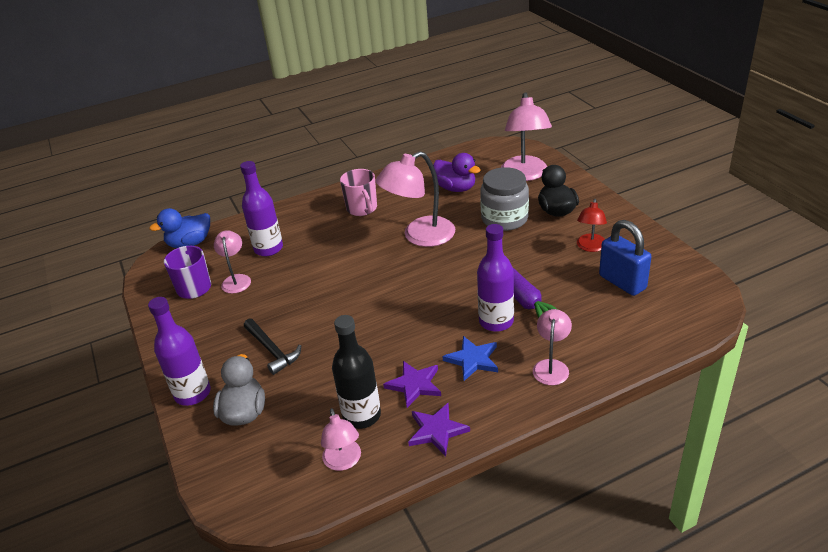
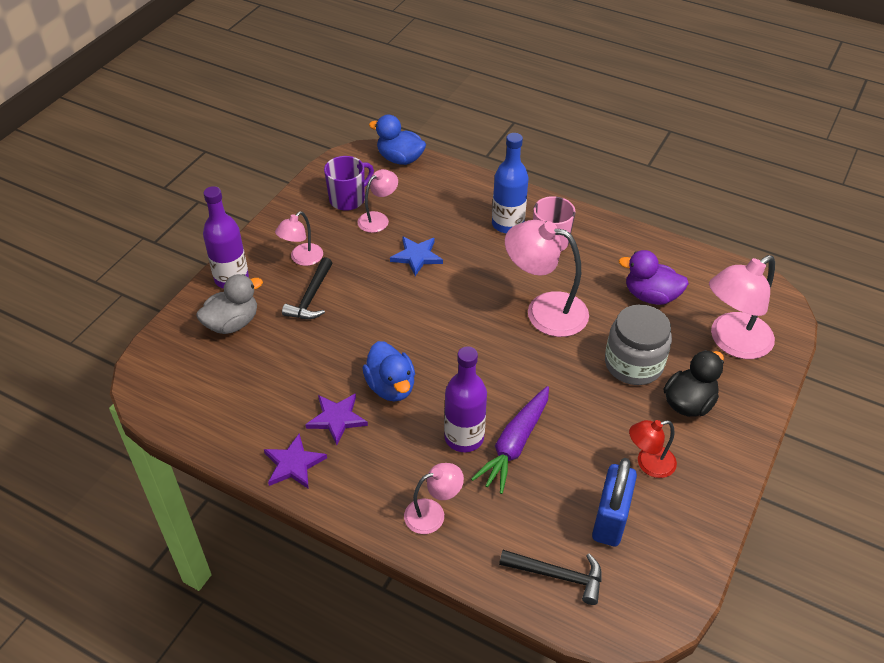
camera: 50 degrees right, 10 degrees up
purple bottle [240,161,283,256] -> none
pink lamp [321,408,361,471] -> pink lamp moved to [275,211,323,266]
black bottle [332,315,381,429] -> none
purple duck [433,153,480,192] -> purple duck turned 105 degrees clockwise [618,250,689,305]
blue star [442,336,498,381] -> blue star moved to [390,236,443,276]
none -> blue duck [363,341,415,401]
none -> blue bottle [492,133,529,233]
none -> black hammer [499,550,602,605]

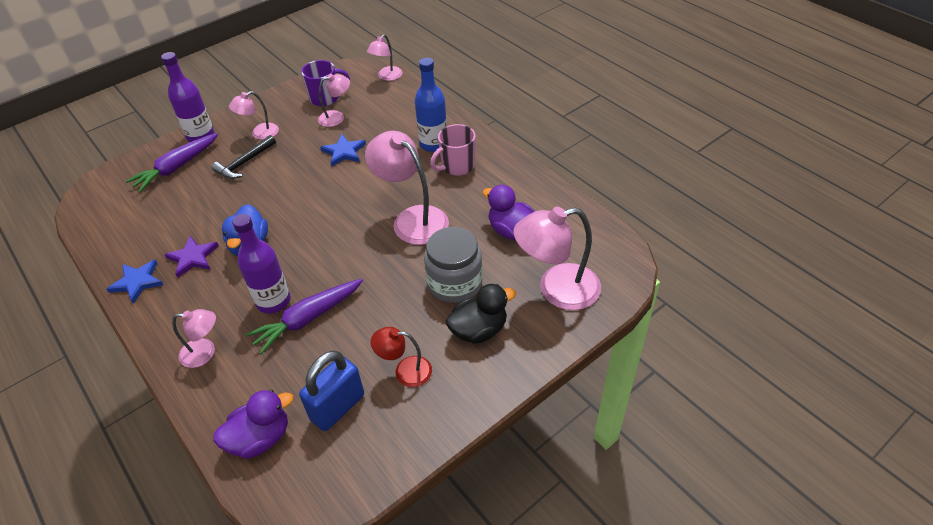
camera: 25 degrees right, 0 degrees up
grey duck [196,274,263,334] -> purple carrot [125,133,218,192]
purple star [264,433,327,489] -> blue star [107,260,163,304]
blue duck [369,115,426,165] -> pink lamp [367,34,402,81]
black hammer [499,550,602,605] -> purple duck [213,390,293,459]

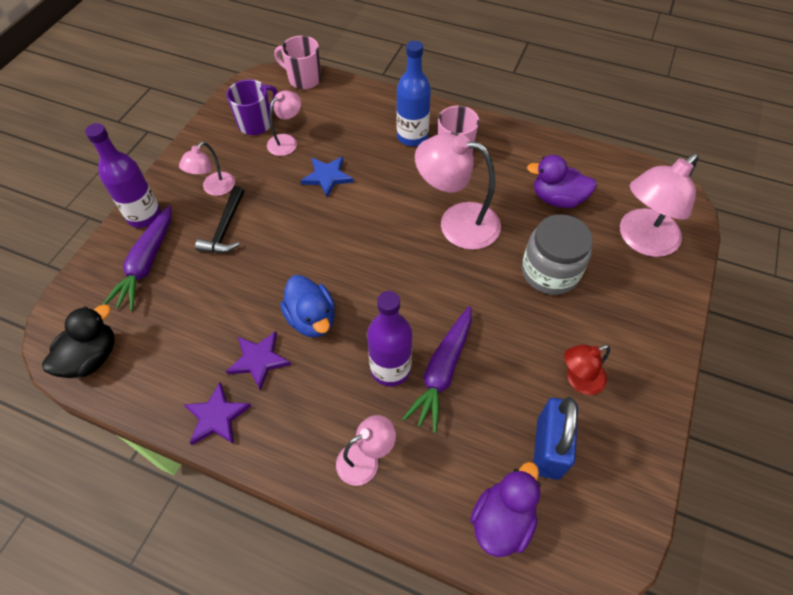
camera: 30 degrees left, 10 degrees up
blue star [107,260,163,304] -> purple star [184,382,251,445]
pink lamp [367,34,402,81] -> pink mug [274,36,321,89]
black duck [446,284,516,344] -> black duck moved to [42,304,115,378]

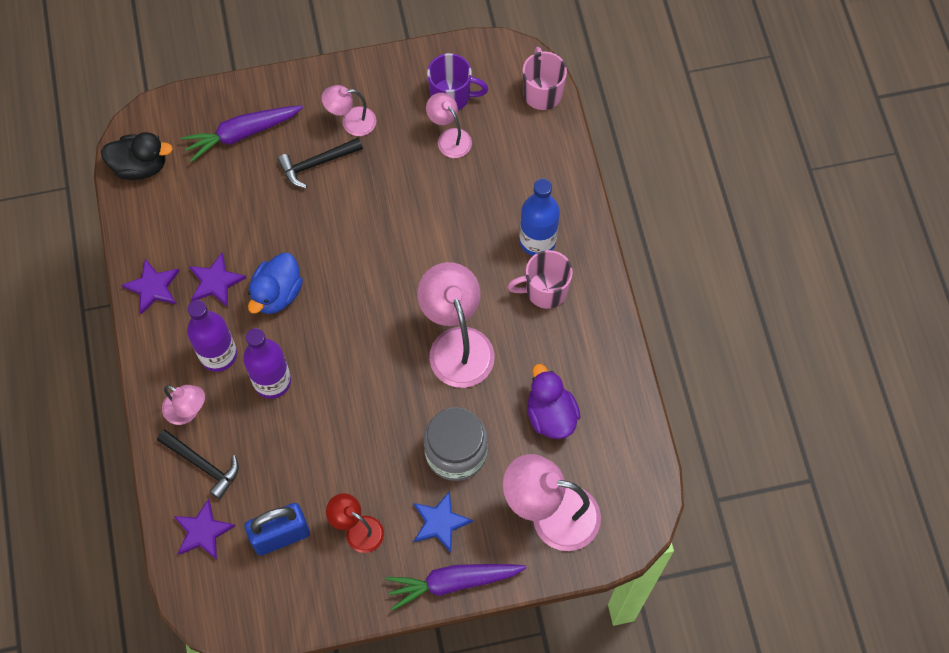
camera: 55 degrees right, 10 degrees up
purple bottle [85,123,161,228] -> purple bottle moved to [187,300,237,372]
pink lamp [267,90,301,156] -> pink lamp turned 135 degrees counterclockwise [426,93,472,158]
blue star [301,156,354,198] -> blue star moved to [414,491,473,552]
purple carrot [402,306,472,433] -> purple carrot moved to [386,564,527,610]
purple duck [470,462,541,557] -> purple star [174,499,235,560]
none -> black hammer [157,430,239,499]

